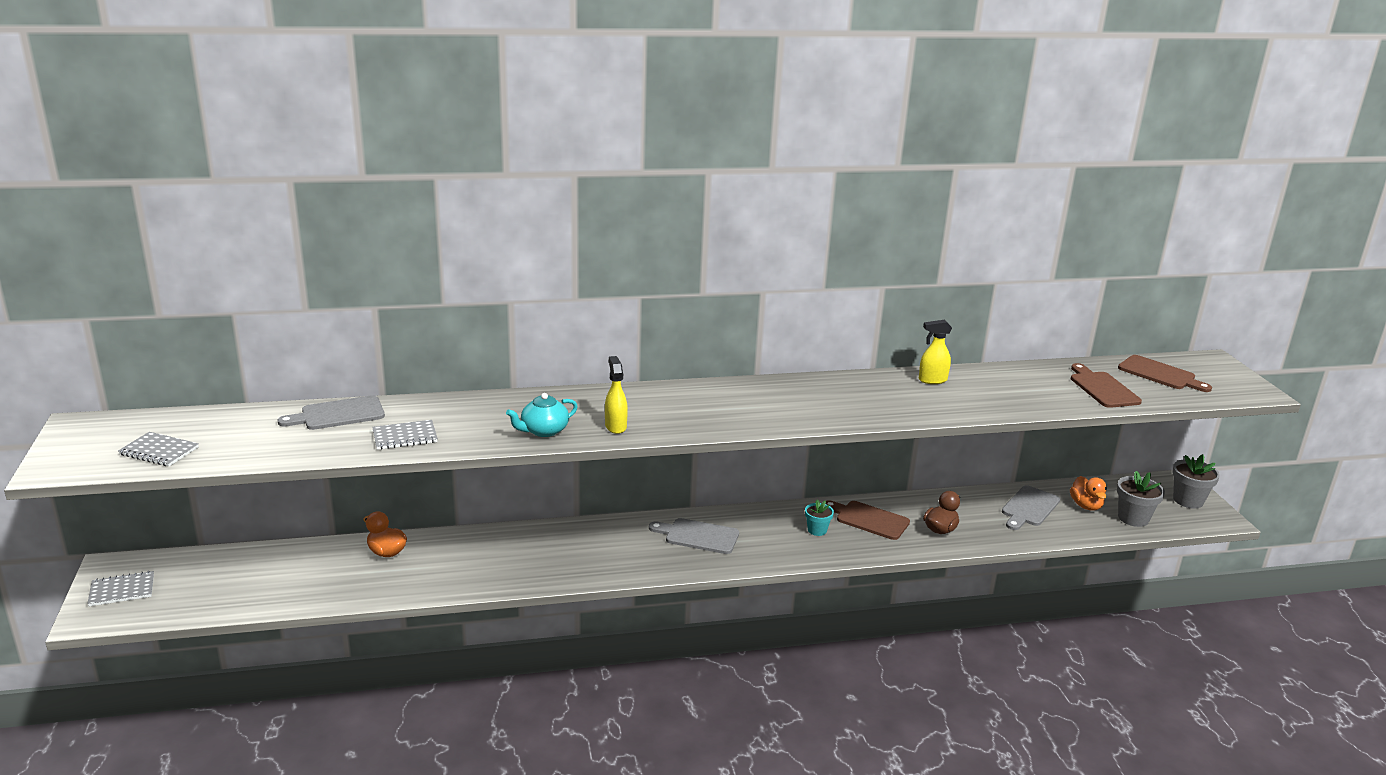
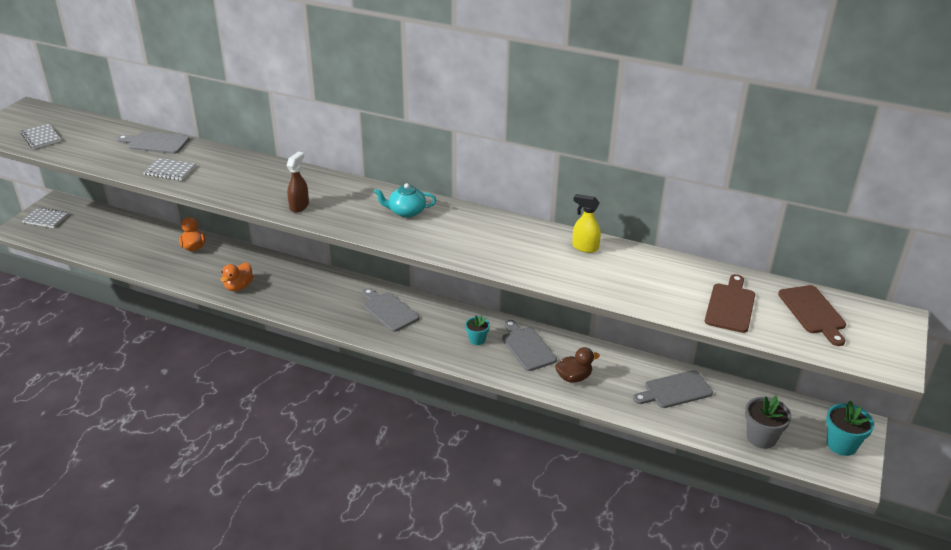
camera: 35 degrees right, 10 degrees up
turquoise teapot [506,393,578,437] -> turquoise teapot moved to [374,183,436,218]
yellow spray bottle [605,356,628,434] -> brown spray bottle [286,152,309,213]
brown cutting board [826,500,910,540] -> grey cutting board [502,320,557,371]
orange duck [1070,476,1107,511] -> orange duck moved to [220,262,253,291]
grey flower pot [1172,454,1220,509] -> turquoise flower pot [826,401,874,456]

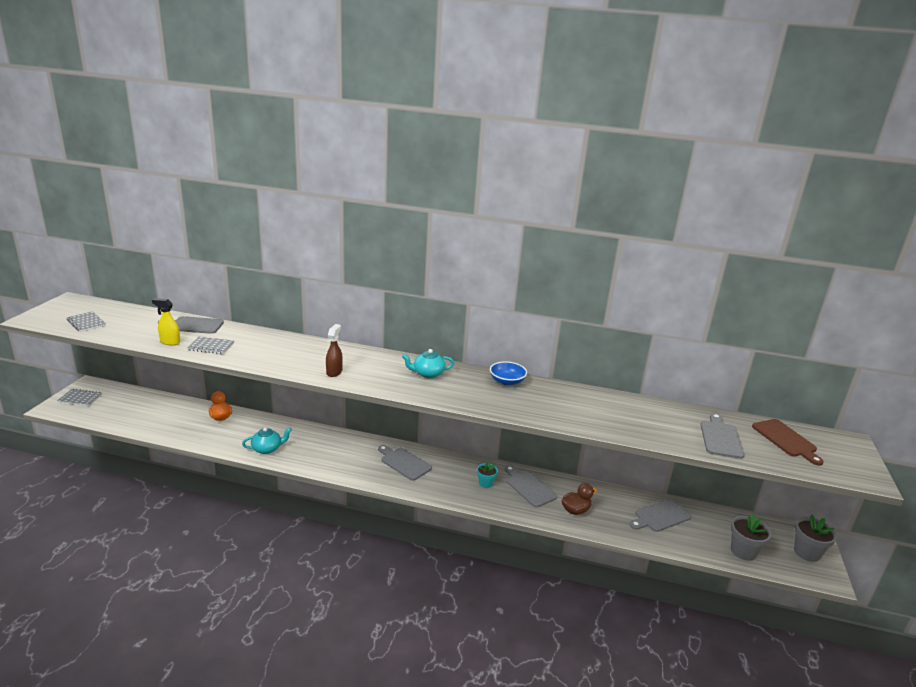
camera: 10 degrees left, 10 degrees down
orange duck [220,262,253,291] -> turquoise teapot [242,427,292,454]
yellow spray bottle [572,194,601,253] -> yellow spray bottle moved to [152,298,180,345]
brown cutting board [705,274,755,333] -> grey cutting board [700,413,745,459]
turquoise flower pot [826,401,874,456] -> grey flower pot [794,514,837,562]
none -> blue bowl [490,361,527,386]

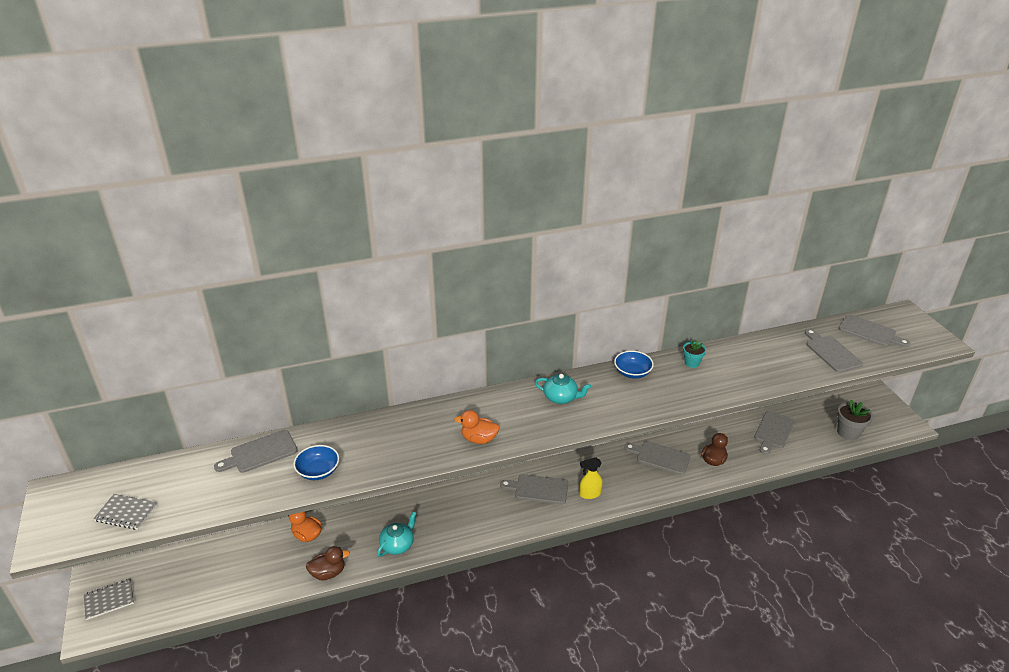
camera: 30 degrees left, 10 degrees up
yellow spray bottle [152,298,180,345] -> yellow spray bottle moved to [580,457,603,499]
grey notebook [187,337,234,354] -> blue bowl [293,445,339,480]
brown spray bottle [326,324,343,377] -> orange duck [454,410,500,444]
turquoise teapot [402,349,454,378] -> turquoise teapot turned 120 degrees counterclockwise [535,374,591,404]
turquoise flower pot [477,462,498,488] -> turquoise flower pot moved to [683,340,706,368]
brown cutting board [752,419,824,466] -> grey cutting board [838,315,910,347]
grey flower pot [794,514,837,562] -> none
none -> brown duck [306,546,350,580]

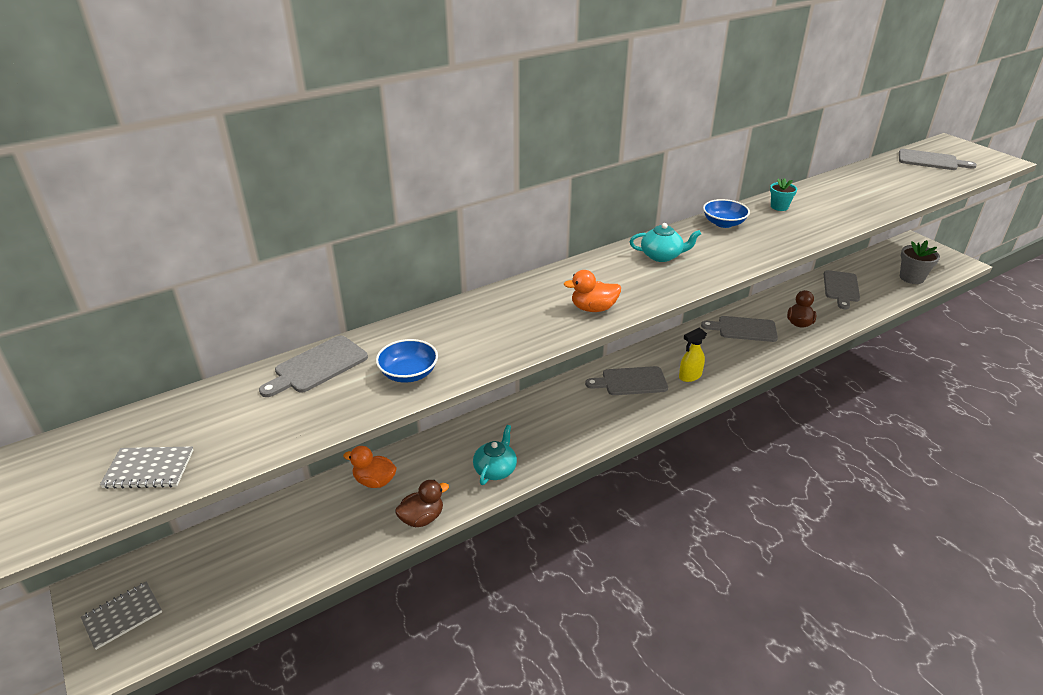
camera: 15 degrees left, 0 degrees up
grey cutting board [805,329,863,373] -> none

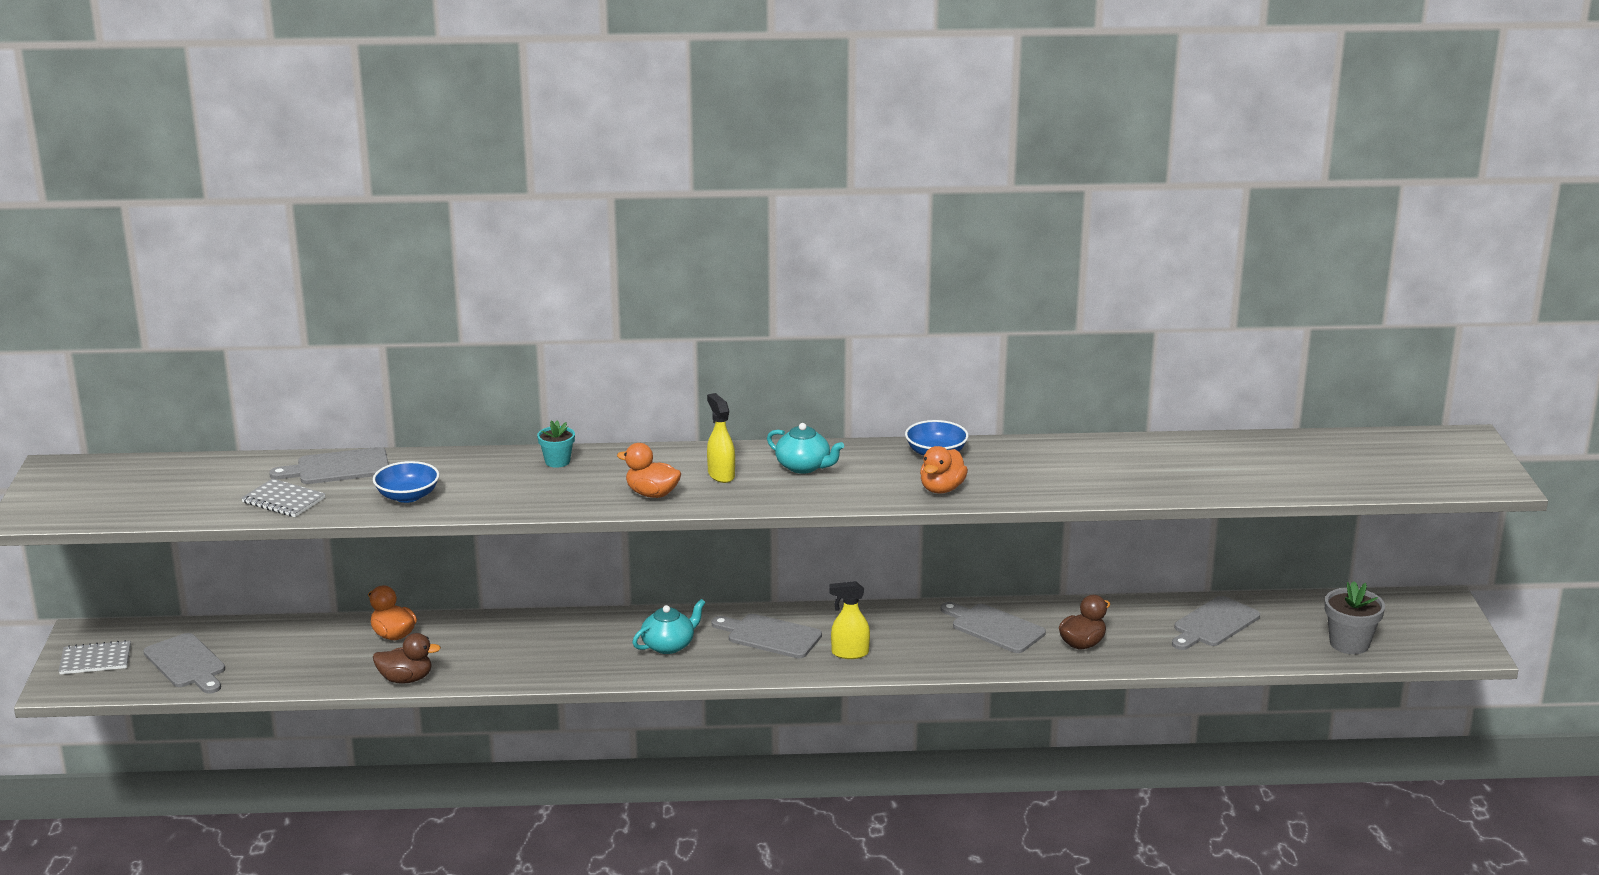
camera: 30 degrees right, 10 degrees down
grey notebook [100,446,193,489] -> grey notebook moved to [241,478,325,517]
turquoise teapot [473,425,517,485] -> turquoise teapot moved to [632,599,706,654]
turquoise flower pot [770,178,797,211] -> turquoise flower pot moved to [537,421,575,468]
grey cutting board [899,149,977,170] -> grey cutting board moved to [143,633,225,694]
none -> yellow spray bottle [707,393,735,483]
none -> orange duck [920,446,968,494]

